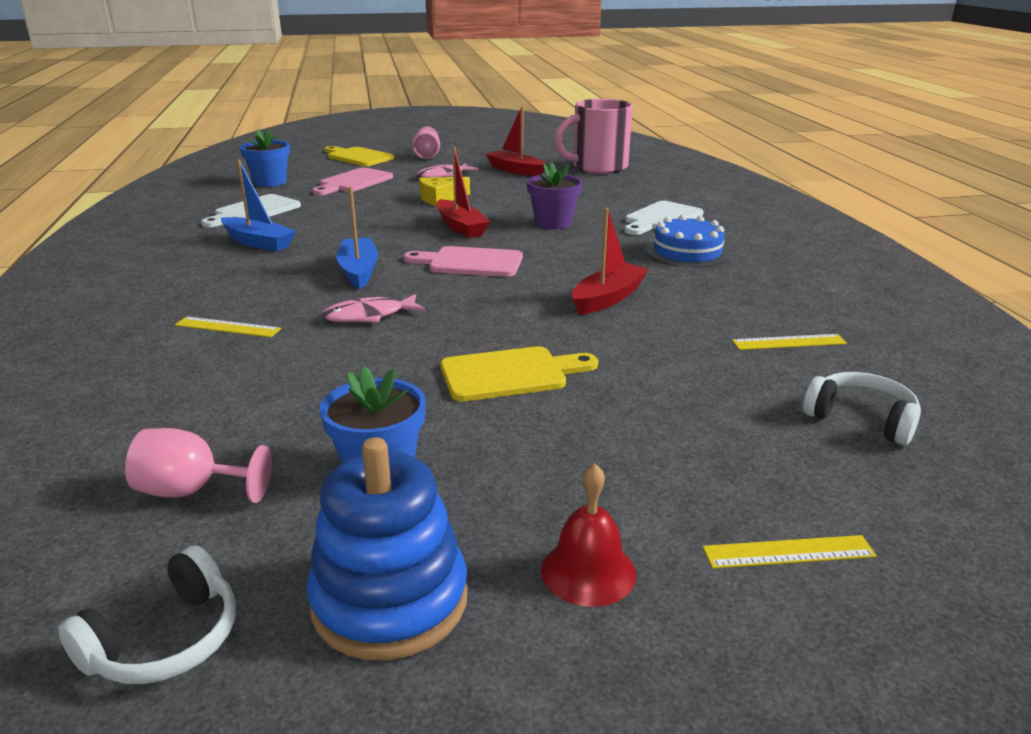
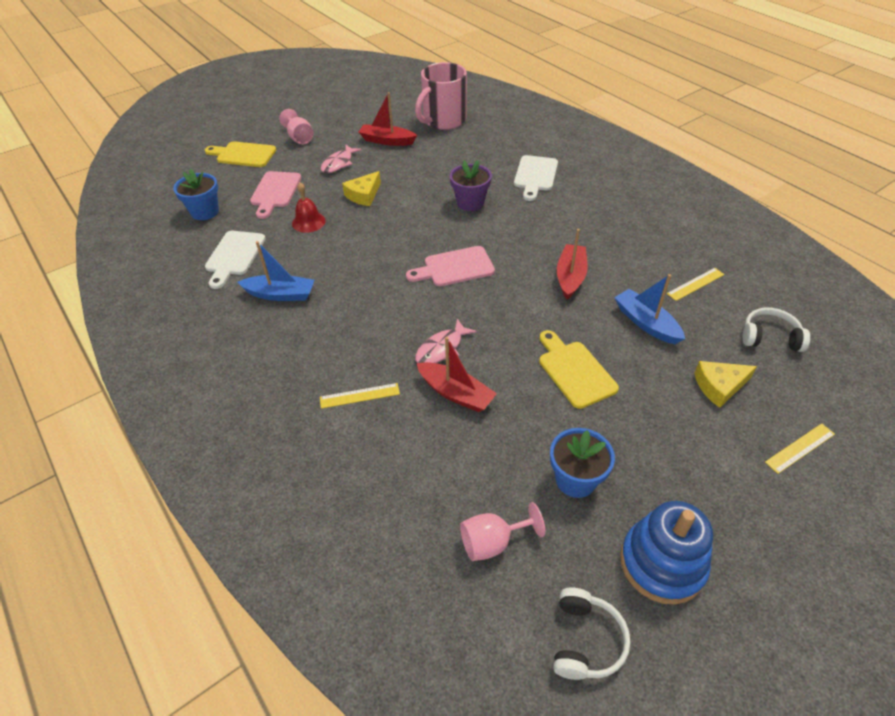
camera: 25 degrees left, 20 degrees up
blue boat [336,187,378,289] -> blue boat moved to [614,274,685,344]
red boat [436,147,490,238] -> red boat moved to [416,337,497,412]
yellow cutting board [441,346,598,402] -> yellow cutting board turned 75 degrees counterclockwise [539,330,619,409]
red bell [541,463,636,607] -> red bell moved to [292,182,326,233]
blue cake [646,215,730,268] -> none
none -> yellow cheese [694,361,757,408]

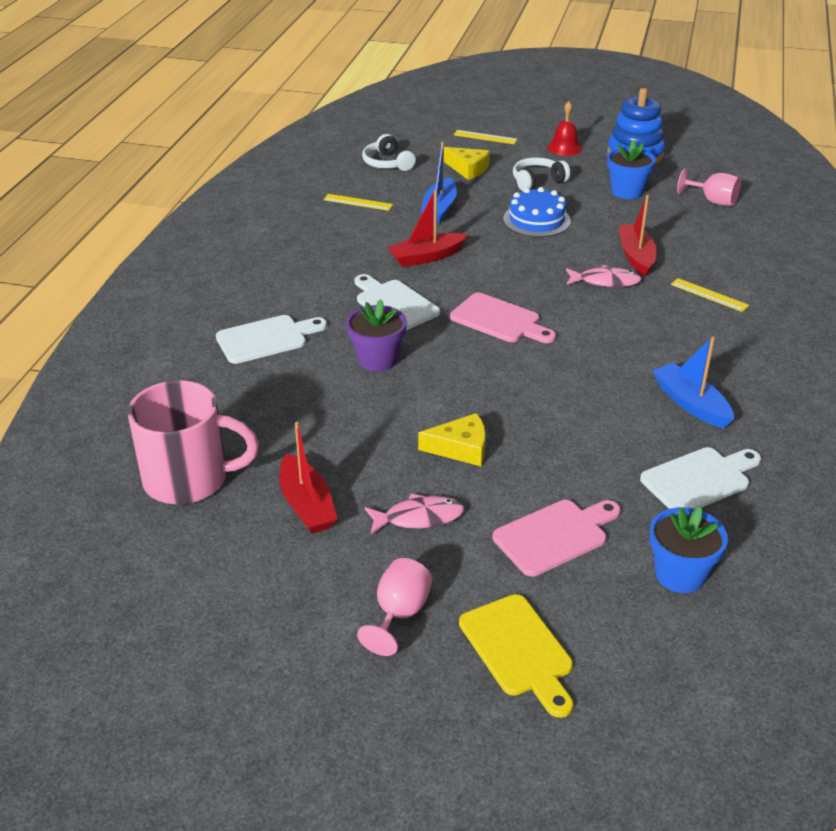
camera: 130 degrees left, 10 degrees down
red bell [292,182,326,233] -> red bell moved to [547,101,583,156]
yellow cutting board [539,330,619,409] -> blue cake [503,187,571,237]
white headphones [553,587,630,680] -> white headphones moved to [513,157,570,191]
none -> white cutting board [355,274,440,330]

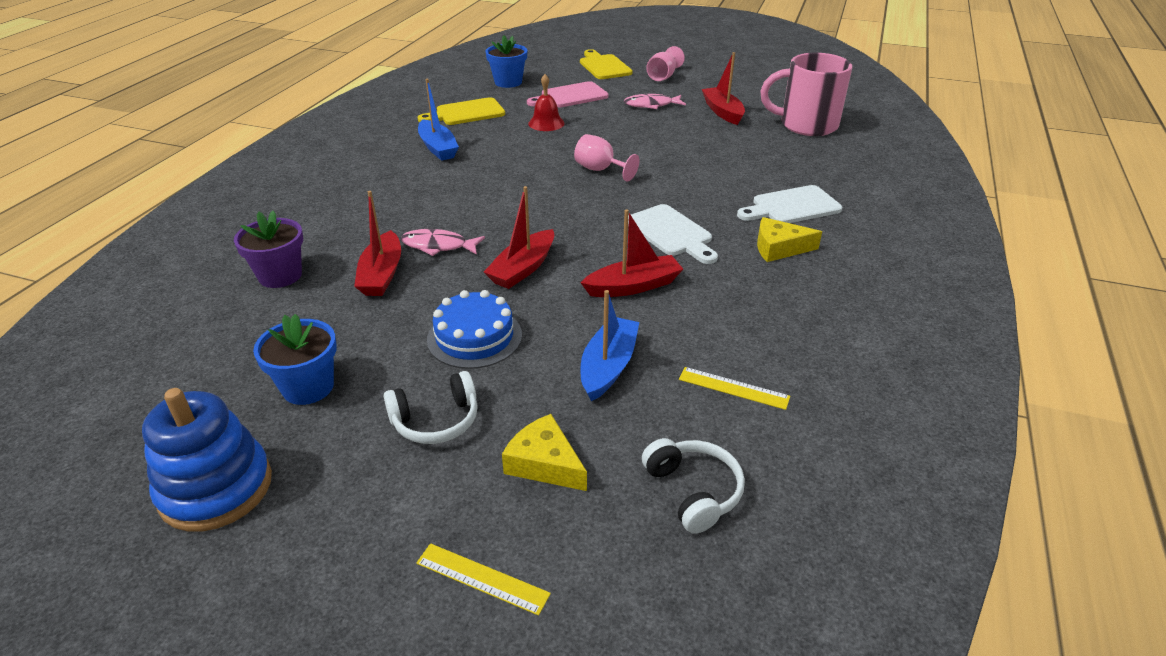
camera: 175 degrees left, 0 degrees up
purple flower pot [346,299,407,372] -> purple flower pot moved to [234,211,303,288]
yellow cheese [418,413,486,466] -> yellow cheese moved to [757,217,822,262]
pink cutting board [450,293,556,343] -> none
red bell [547,101,583,156] -> red bell moved to [528,74,565,131]
white cutting board [640,447,761,509] -> yellow cutting board [418,97,505,125]
yellow ruler [671,278,749,312] -> none
pink goblet [677,168,741,206] -> pink goblet moved to [574,134,639,182]
none -> red boat [484,186,554,289]

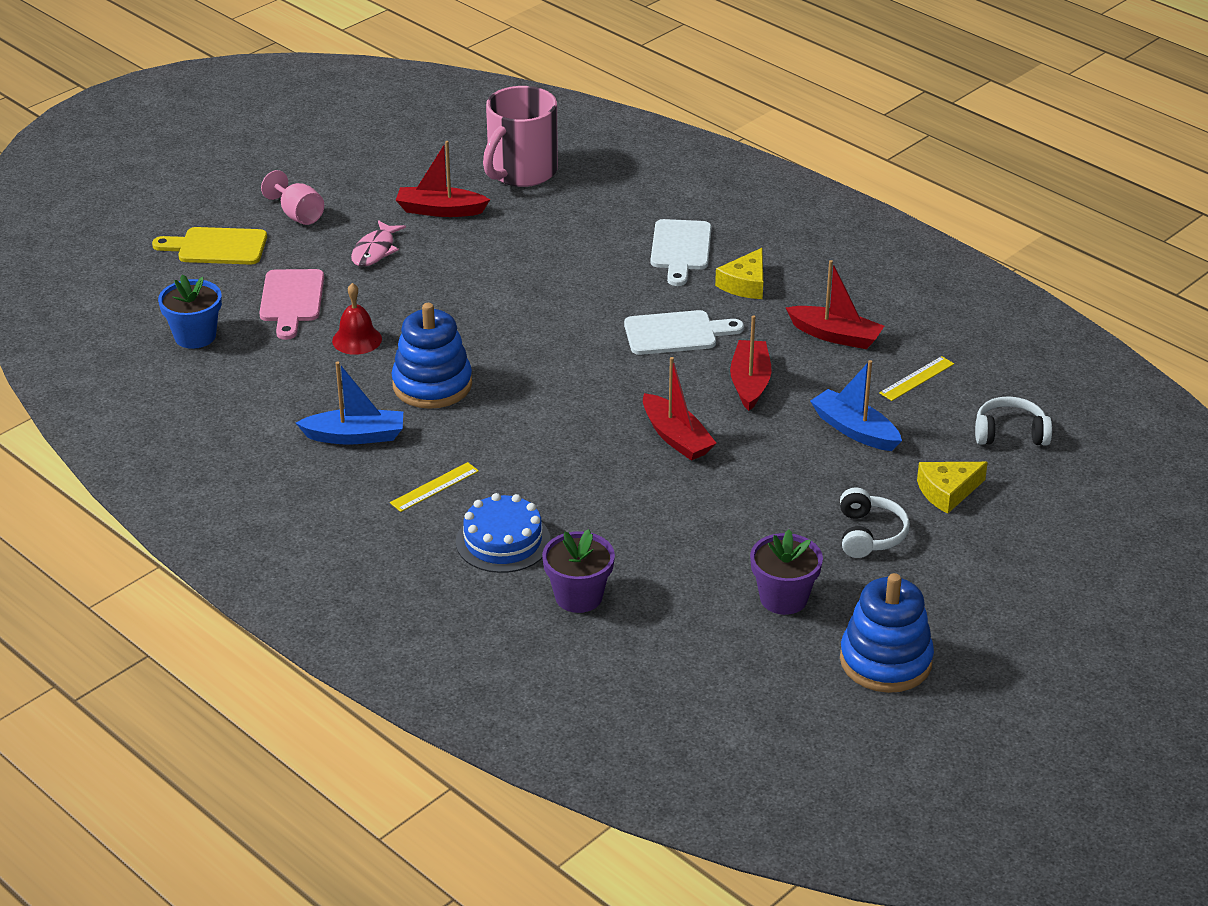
camera: 65 degrees left, 0 degrees up
blue flower pot [253,314,337,405] -> purple flower pot [750,530,823,615]
red boat [354,191,401,296] -> red boat moved to [786,260,884,349]
pink fish [401,229,485,256] -> none
yellow ruler [416,543,551,616] -> yellow ruler moved to [390,462,479,512]
yellow cutting board [418,97,505,125] -> none
blue cake [427,290,522,369] -> blue cake moved to [456,493,550,573]
pink goblet [574,134,639,182] -> none
none -> blue stacking toy [392,303,472,409]

